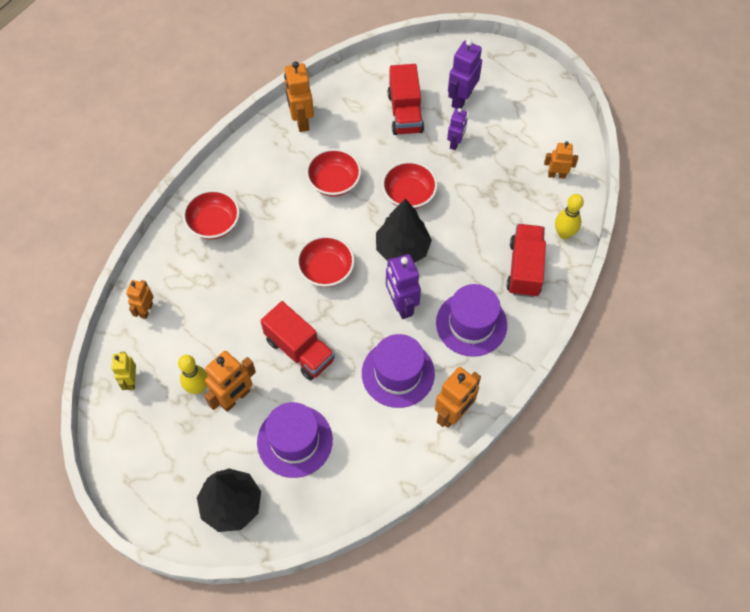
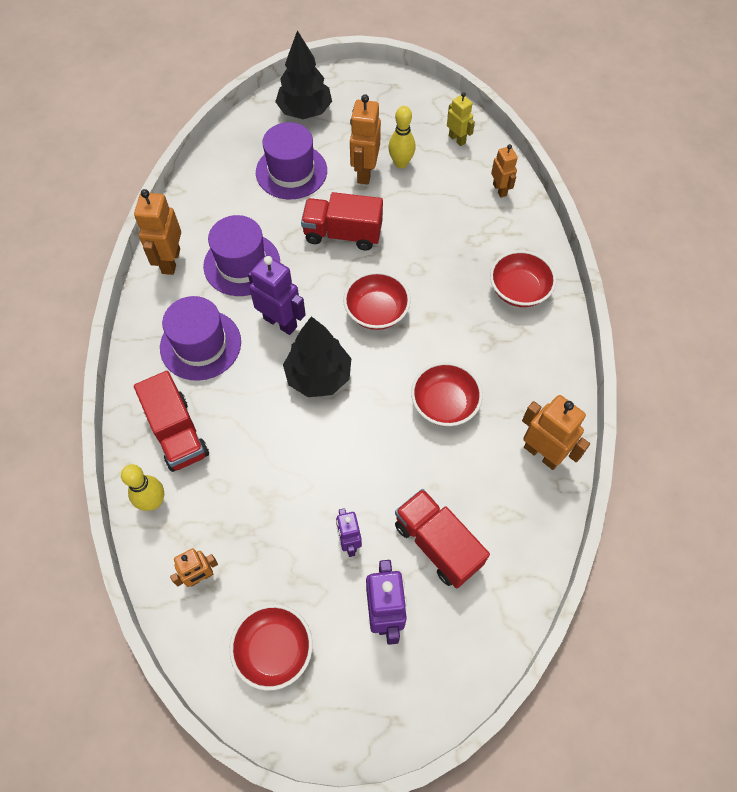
camera: 145 degrees right, 0 degrees up
red bowl [382,161,438,209] -> red bowl moved to [229,604,313,691]

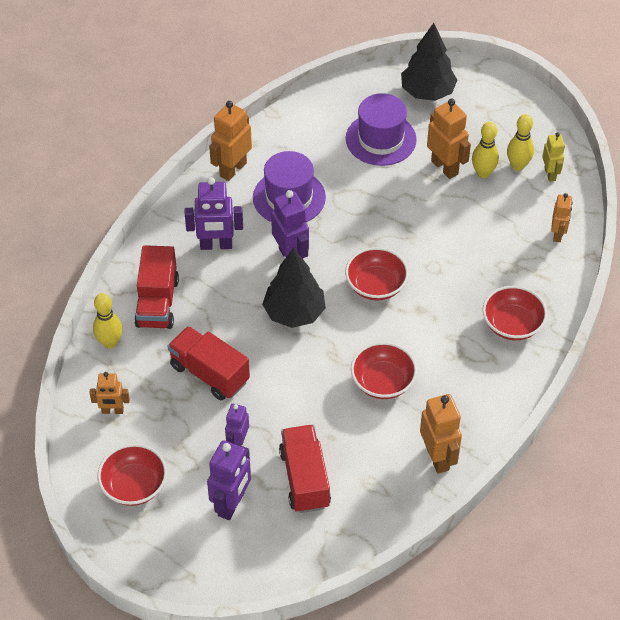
camera: 30 degrees right, 10 degrees down
purple hat [160,296,241,381] -> purple robot [185,177,243,250]
red truck [301,192,383,251] -> red truck moved to [168,326,250,401]
orange robot [350,94,381,185] -> orange robot turned 105 degrees clockwise [427,99,471,179]
none -> yellow bowling pin [507,114,534,171]

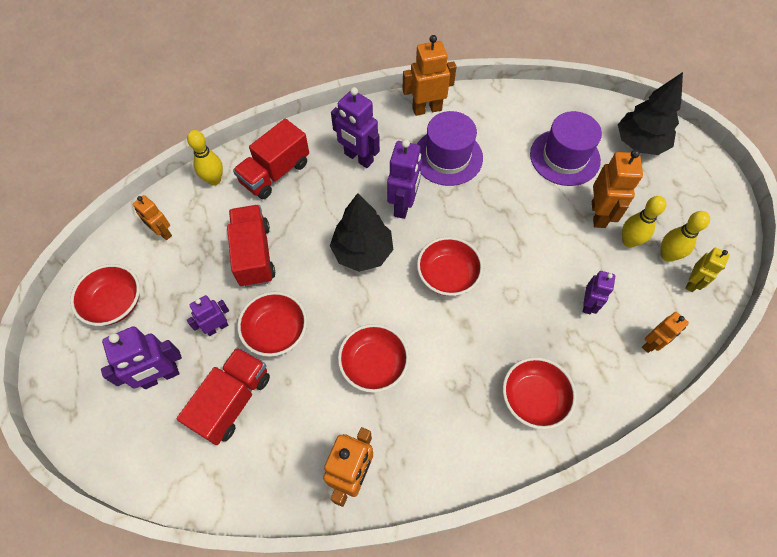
camera: 40 degrees right, 10 degrees up
none -> red bowl [237,292,307,357]
none -> purple robot [583,271,615,314]

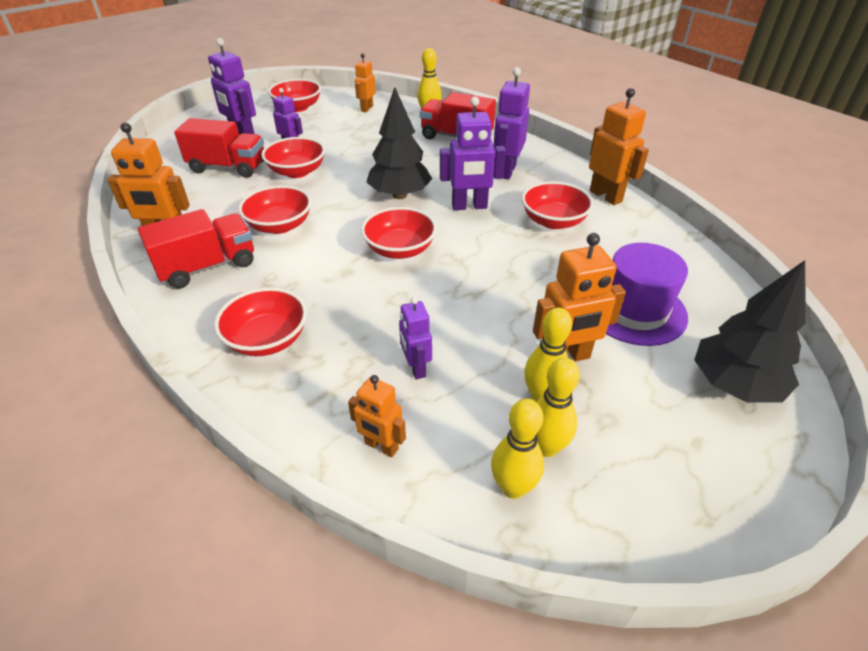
camera: 70 degrees right, 20 degrees down
red truck [227,205,275,287] -> red truck moved to [138,209,254,289]
purple hat [417,111,483,186] -> red bowl [522,181,594,229]
purple robot [583,271,615,314] -> purple robot turned 75 degrees clockwise [399,297,432,380]
yellow robot [685,248,730,292] -> yellow bowling pin [491,398,544,499]

